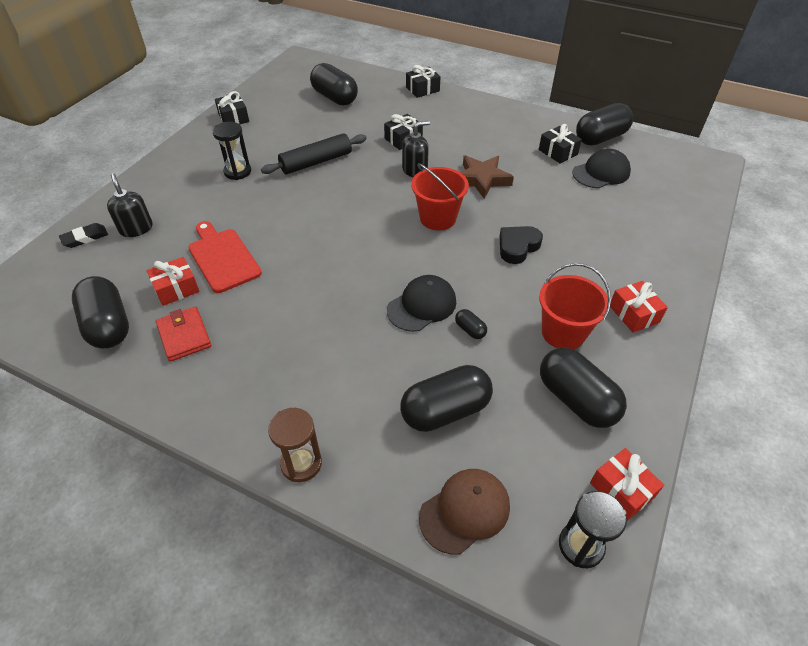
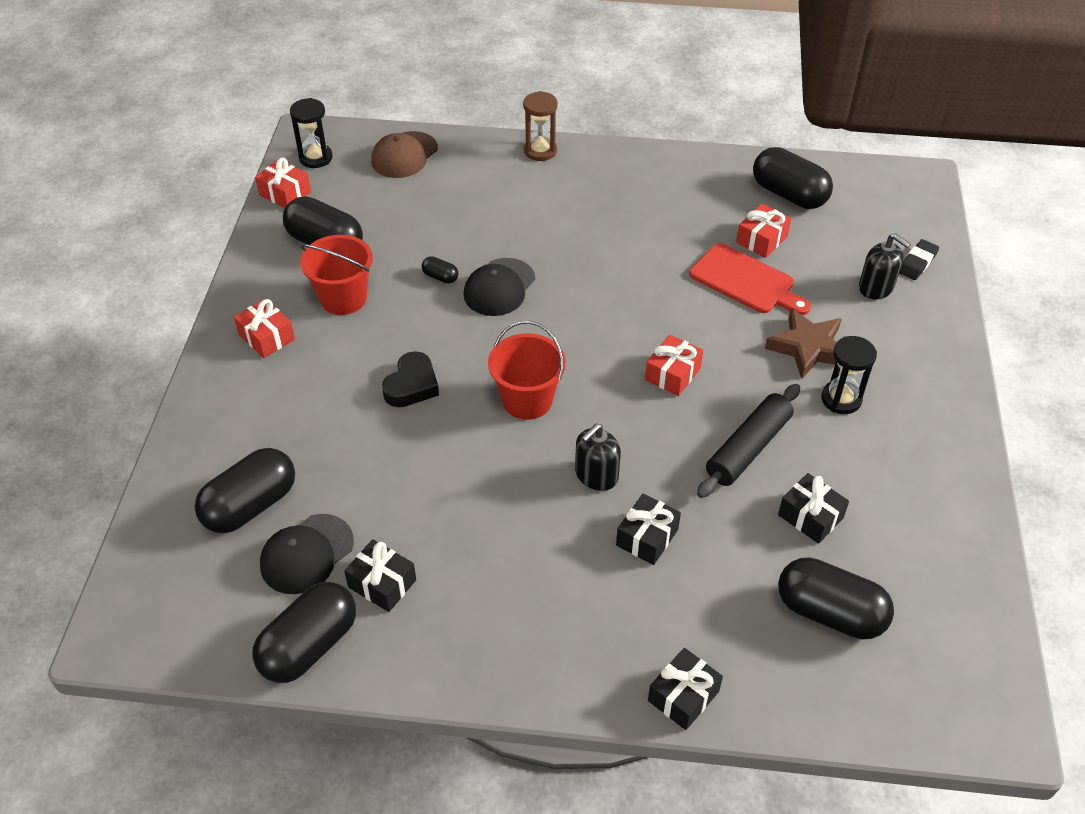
camera: 160 degrees right, 0 degrees up
red wallet [156,306,211,362] -> none
black gift [215,91,249,124] -> black gift moved to [778,473,849,544]
black capsule [400,365,493,432] -> black capsule moved to [195,448,295,533]
brown star [460,155,514,199] -> brown star moved to [765,308,842,379]
none -> red gift [645,334,703,396]

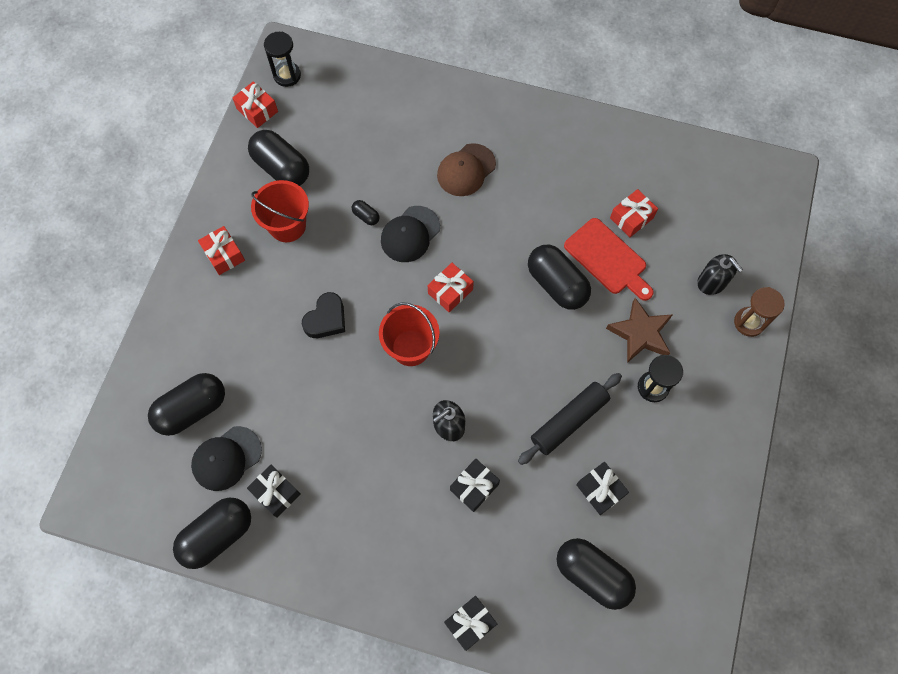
camera: 10 degrees right, 20 degrees up
brown cap [371,131,438,178] -> brown cap moved to [437,143,496,196]
brown hourglass [523,91,558,161] -> brown hourglass moved to [734,287,785,337]
red gift [645,334,703,396] -> red gift moved to [428,263,474,312]
black capsule [753,147,833,209] -> black capsule moved to [528,245,591,310]
black eraser [899,239,939,280] -> none

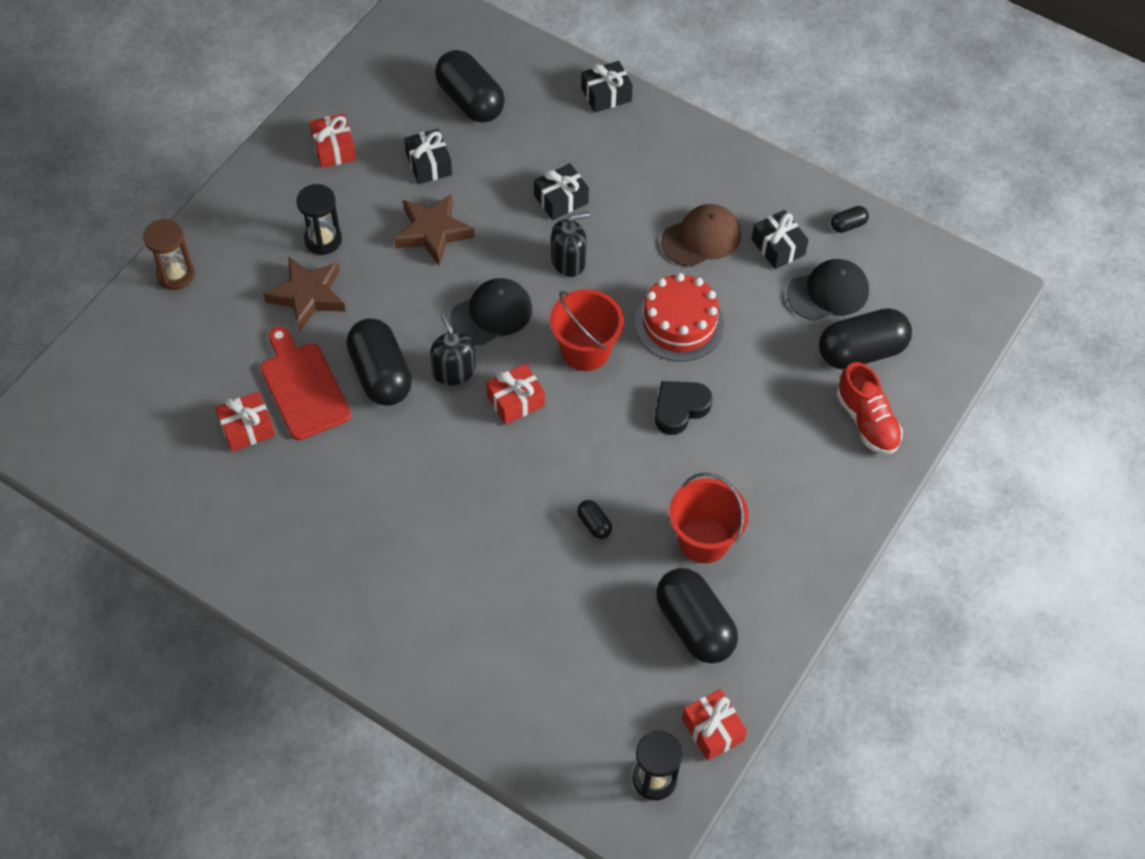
camera: 165 degrees left, 10 degrees down
black capsule [173,498,251,569] -> black capsule [831,206,869,233], size x0.44
red gift [198,226,245,275] -> red gift moved to [309,114,356,168]
black cap [381,206,440,262] -> black cap moved to [450,278,532,345]
brown cap [437,143,496,196] -> brown cap moved to [661,204,741,267]
black rolling pin [518,373,622,465] -> brown star [394,193,474,265]
black soap dispenser [697,254,743,295] -> black soap dispenser moved to [430,313,475,385]
none -> red cake [635,273,724,362]
none -> red shoe [837,362,903,454]

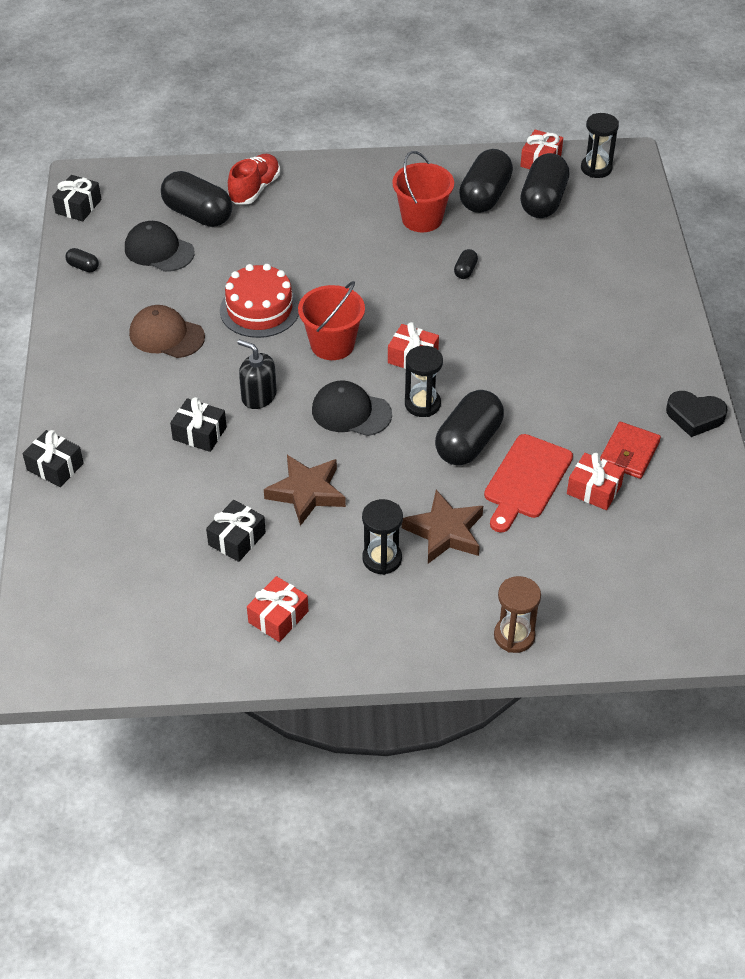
camera: 125 degrees left, 10 degrees down
black soap dispenser [430,313,475,385] -> black hourglass [405,346,443,417]
black capsule [435,50,505,123] -> black capsule moved to [520,153,569,218]
black heart [655,381,712,435] -> black heart moved to [666,391,727,437]
black gift [752,210,809,269] -> black gift moved to [52,175,101,221]
none -> red wallet [600,422,661,479]

